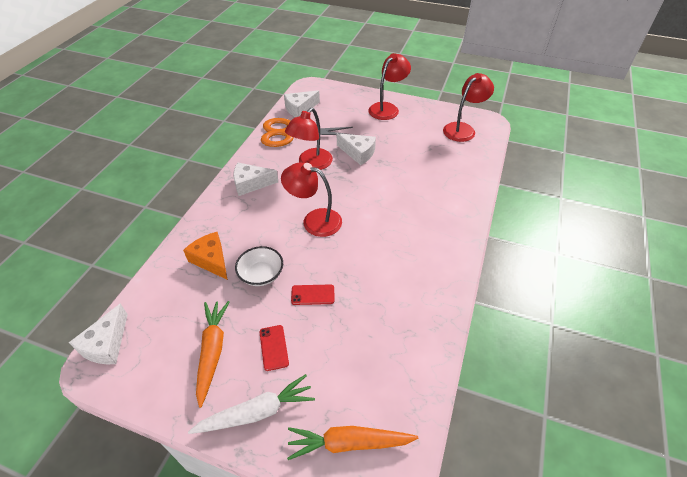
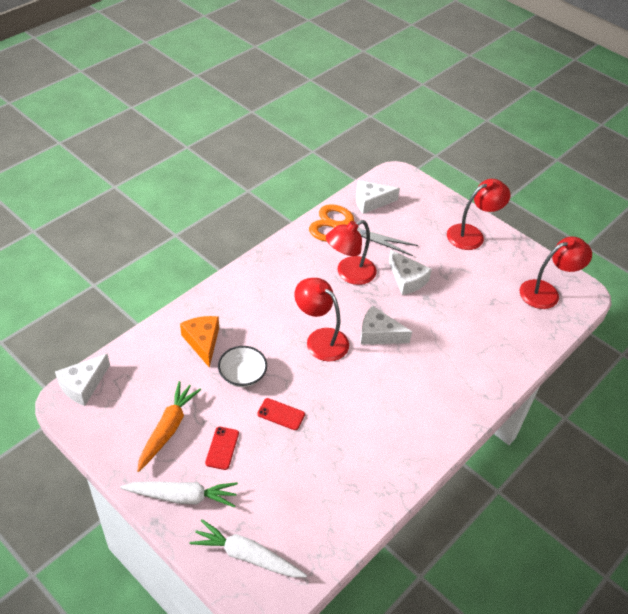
camera: 20 degrees right, 0 degrees up
white cheese [233,162,278,196] -> white cheese moved to [360,306,412,345]
orange carrot [287,426,418,460] -> white carrot [189,519,307,577]

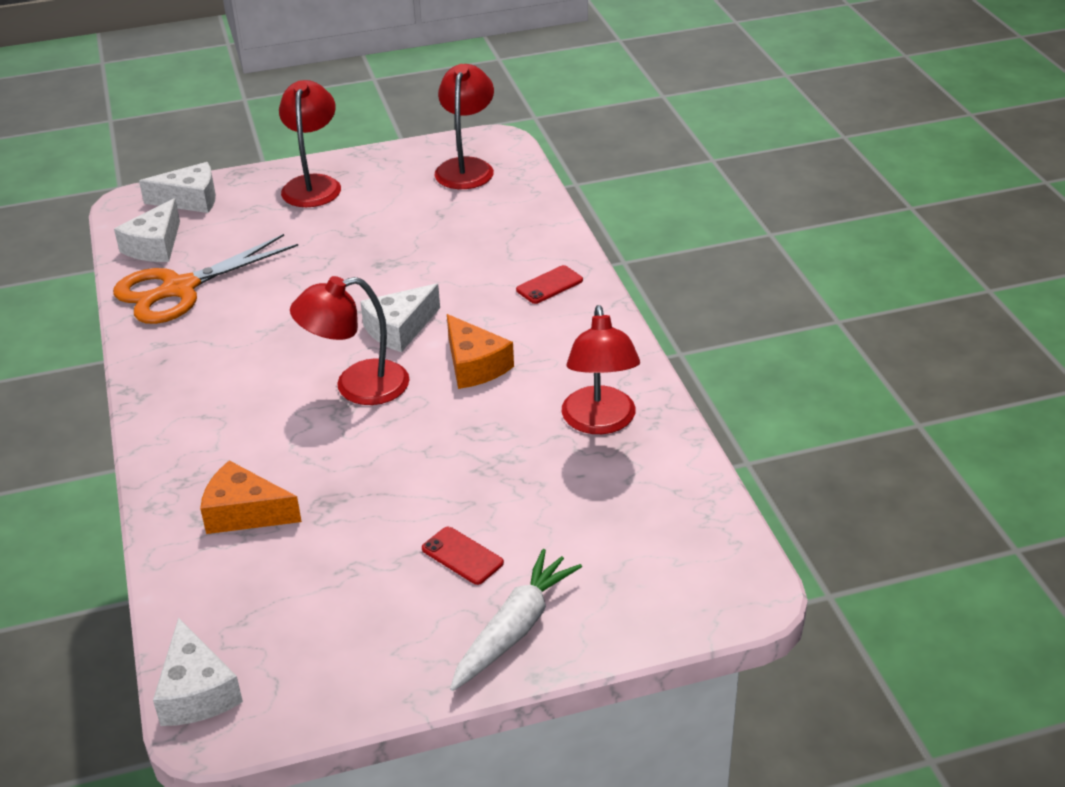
camera: 55 degrees left, 10 degrees down
orange carrot [137,381,201,472] -> none
white carrot [189,519,307,577] -> none
white bowl [218,346,267,387] -> none
red phone [257,398,305,430] -> red phone moved to [516,265,583,304]
red lamp [326,220,376,285] -> red lamp moved to [562,305,640,434]
white cheese [389,250,432,295] -> white cheese moved to [139,162,216,213]
none -> orange cheese [447,314,514,389]

